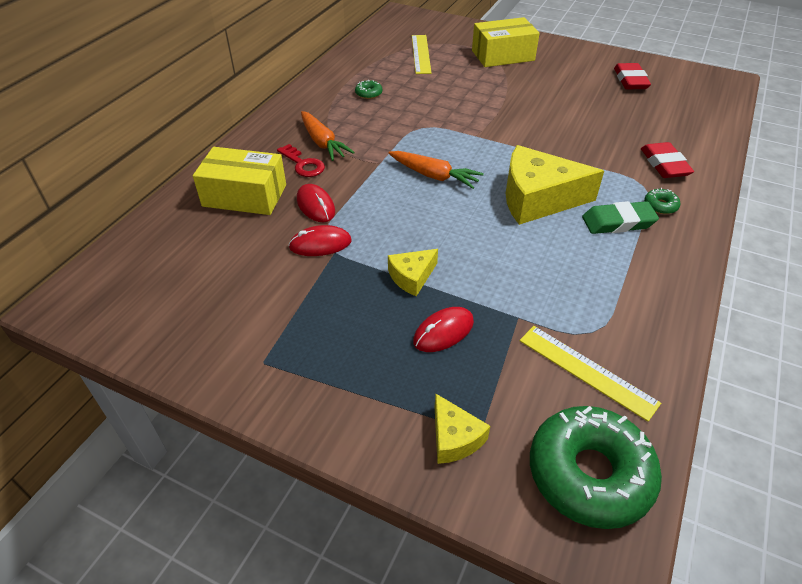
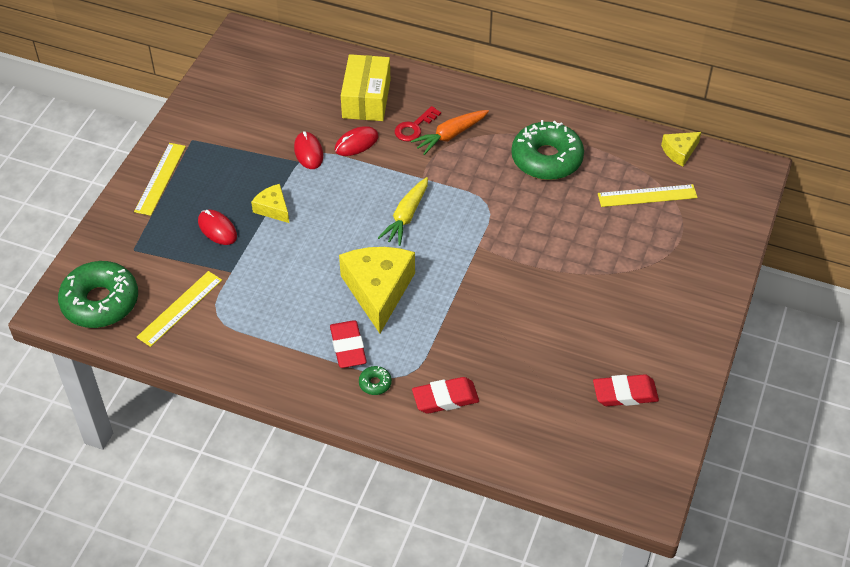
camera: 85 degrees right, 5 degrees up
green donut [355,80,382,99] -> green donut [511,120,584,180], size x2.49
orange carrot [389,151,484,189] -> yellow carrot [378,177,428,246]
yellow cheese [435,394,490,464] -> yellow cheese moved to [661,132,701,166]
yellow box [472,17,540,67] -> none
green eraser [582,201,659,234] -> red eraser [330,320,367,368]
none -> yellow ruler [134,143,186,216]

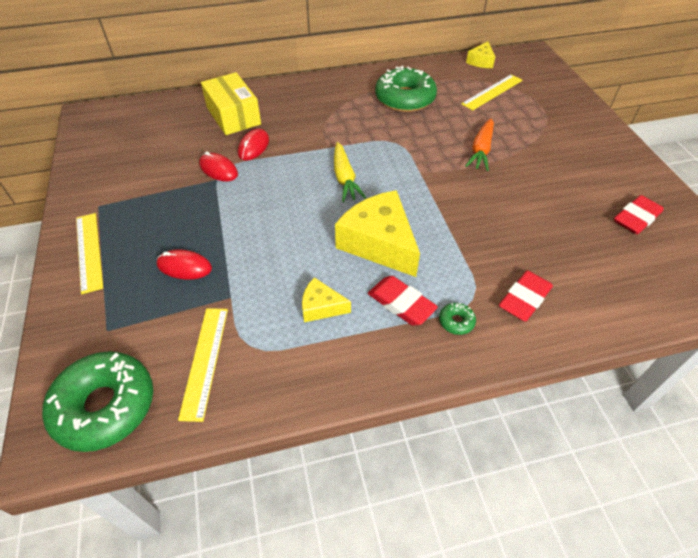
camera: 35 degrees left, 0 degrees up
yellow cheese [251,184,289,223] -> yellow cheese moved to [302,277,351,322]
red key [395,106,441,142] -> none
orange carrot [411,110,489,155] -> orange carrot moved to [465,118,494,171]

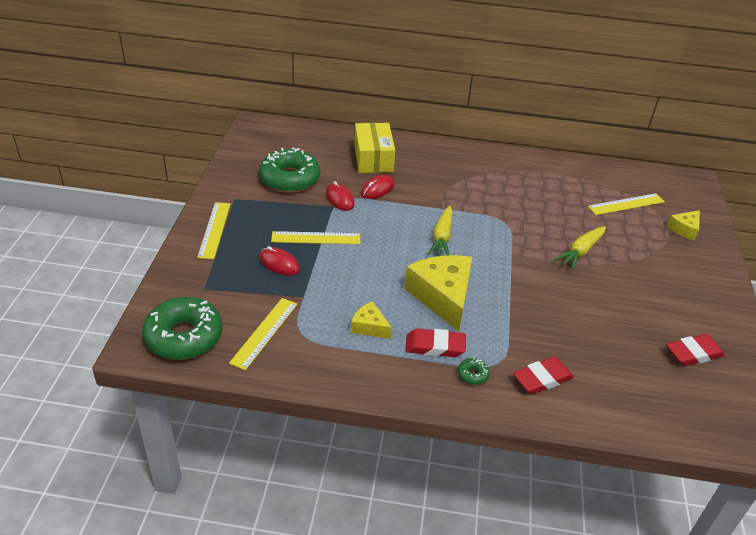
camera: 20 degrees right, 10 degrees down
red eraser [368,276,438,326] -> red eraser turned 60 degrees counterclockwise [405,328,466,357]
green donut [375,66,437,112] -> green donut moved to [259,147,320,193]
orange carrot [465,118,494,171] -> yellow carrot [554,226,606,270]
yellow cheese [466,42,495,68] -> yellow cheese moved to [667,210,700,241]
none -> yellow ruler [271,231,360,244]

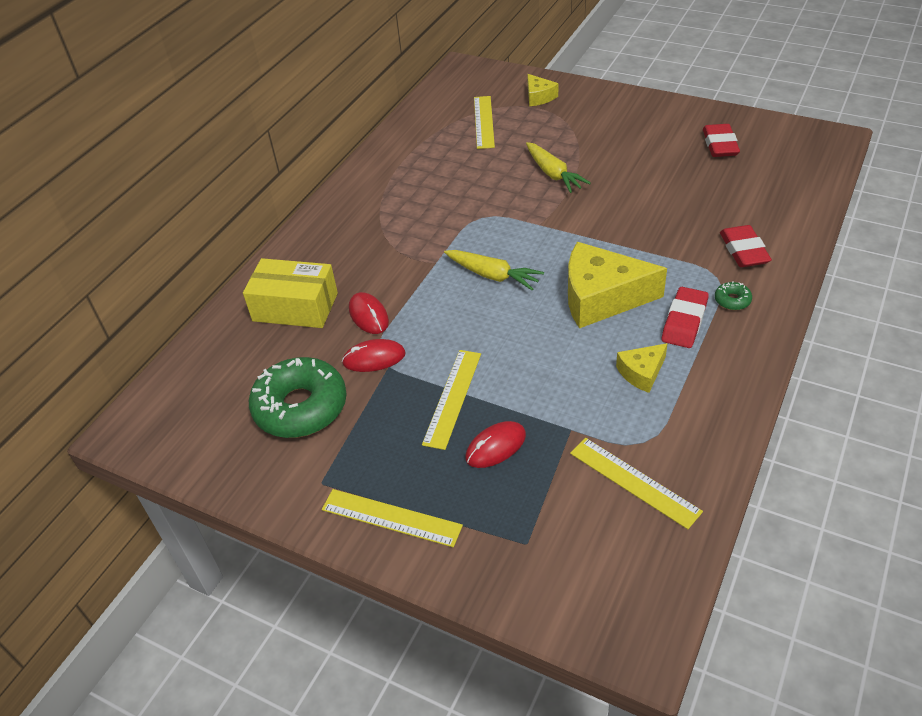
camera: 65 degrees left, 5 degrees up
green donut [142,297,222,360] -> none

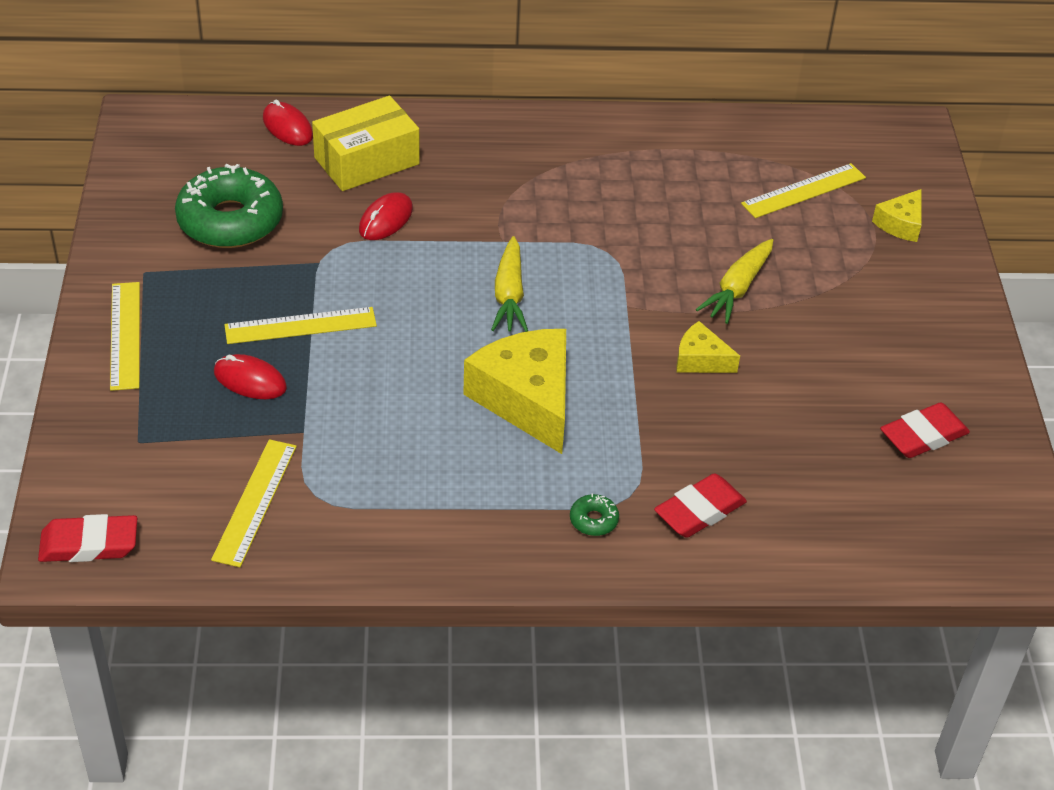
camera: 55 degrees right, 0 degrees up
yellow box [243,258,338,328] -> yellow box turned 75 degrees clockwise [312,96,420,191]
red mouse [342,339,406,372] -> red mouse moved to [263,100,313,146]
yellow cheese [616,343,668,393] -> yellow cheese moved to [677,321,740,373]
red eraser [662,287,709,348] -> red eraser moved to [38,514,137,562]

